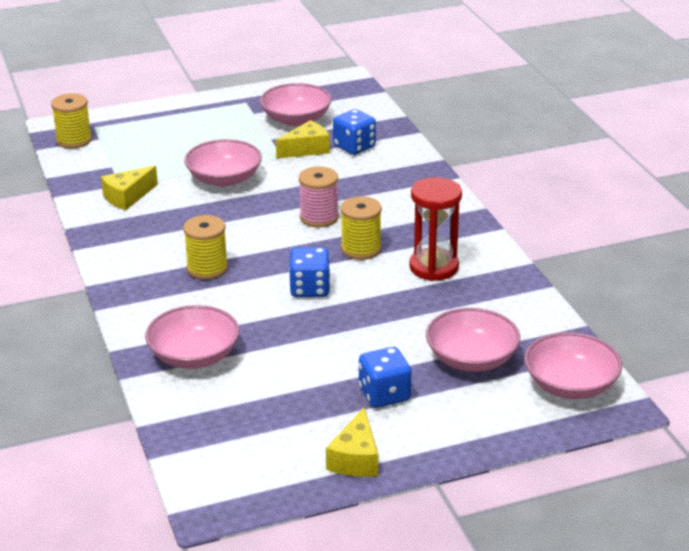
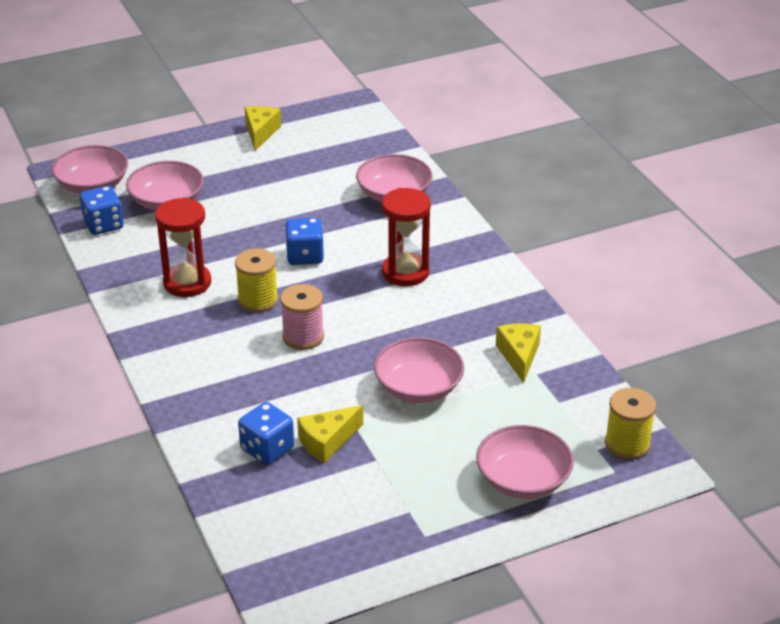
camera: 175 degrees right, 5 degrees up
yellow cheese [101,166,158,210] -> yellow cheese turned 45 degrees counterclockwise [496,324,541,383]
yellow spool [183,215,228,280] -> red hourglass [382,188,431,286]
pink bowl [260,83,332,126] -> pink bowl moved to [476,425,574,499]
blue dice [359,347,411,408] -> blue dice moved to [80,186,124,235]

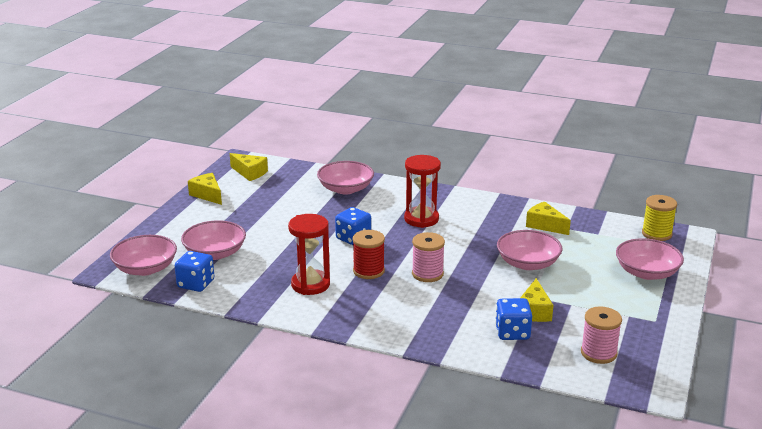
camera: 45 degrees left, 10 degrees down
yellow spool [235,248,278,312] -> red spool [352,230,385,279]
none -> yellow cheese [230,153,268,181]
none -> pink spool [581,307,622,364]

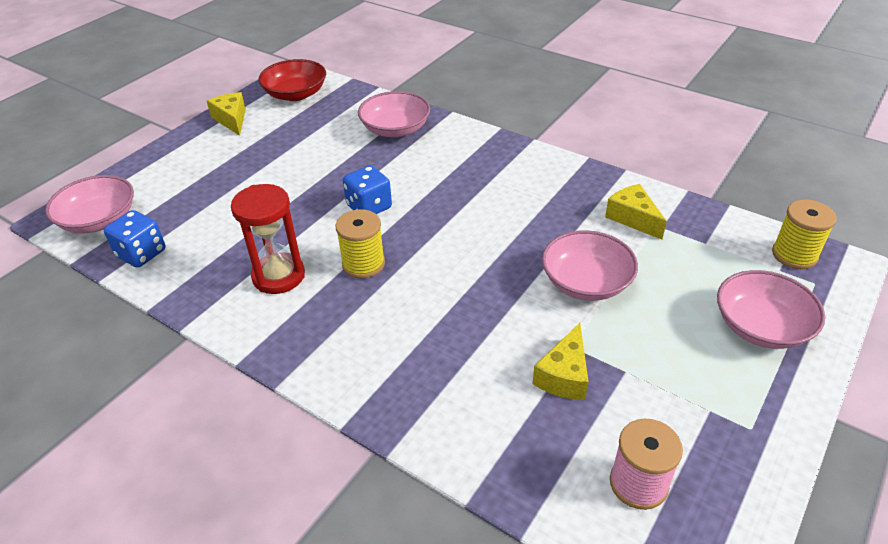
camera: 15 degrees right, 15 degrees up
pink bowl [181,220,246,260] -> none
yellow cheese [230,153,268,181] -> red bowl [258,59,326,101]
red spool [352,230,385,279] -> yellow spool [335,209,385,279]
red hourglass [404,155,441,228] -> none
pink spool [412,232,445,282] -> none
blue dice [495,298,532,340] -> none

